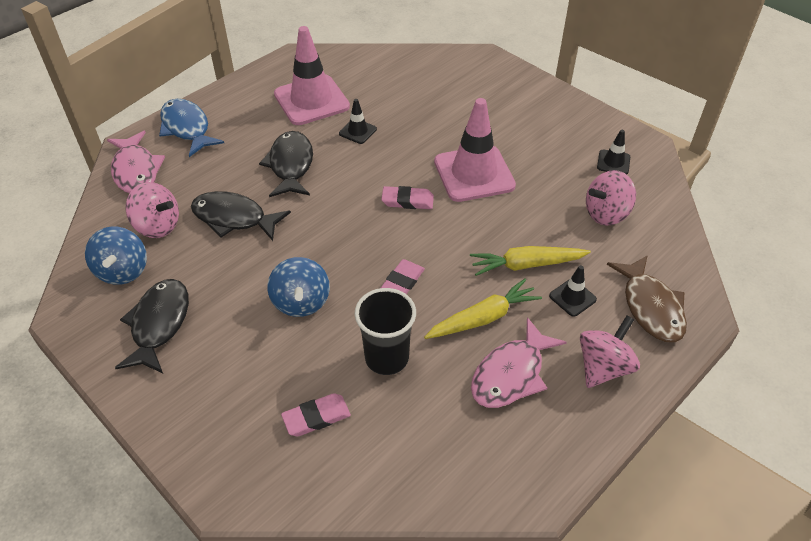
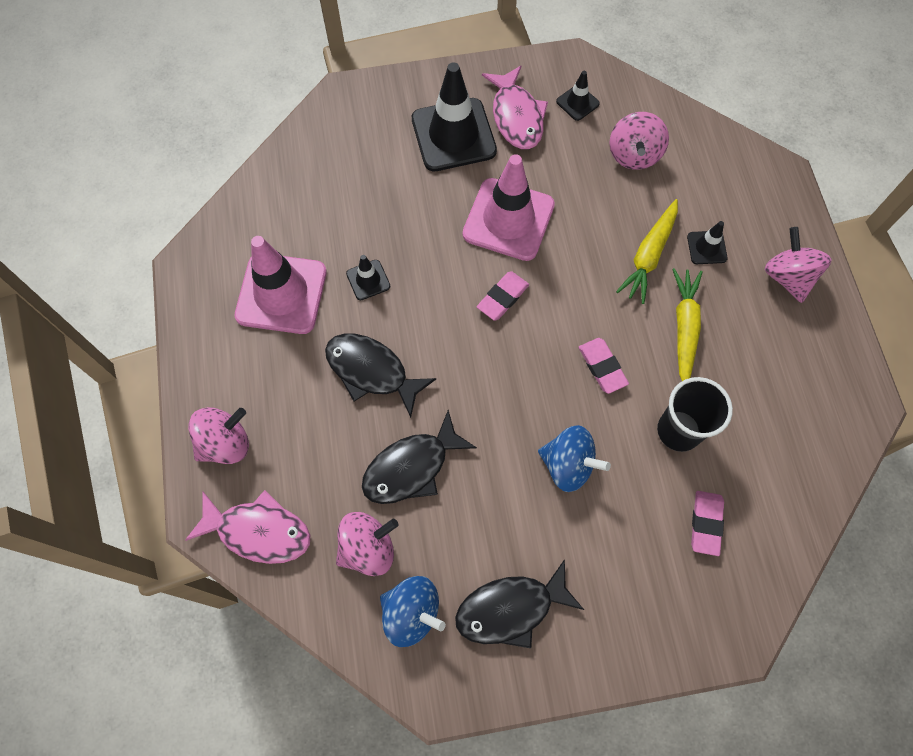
camera: 55 degrees left, 20 degrees up
black fish [115,279,189,373] -> black fish turned 60 degrees counterclockwise [455,559,584,648]
blue fish [159,99,224,157] -> pink spinning top [188,407,249,464]
pink fish [471,317,567,408] -> pink fish moved to [482,66,548,149]
brown fish [607,255,687,342] -> none
none -> black traffic cone [412,62,497,171]

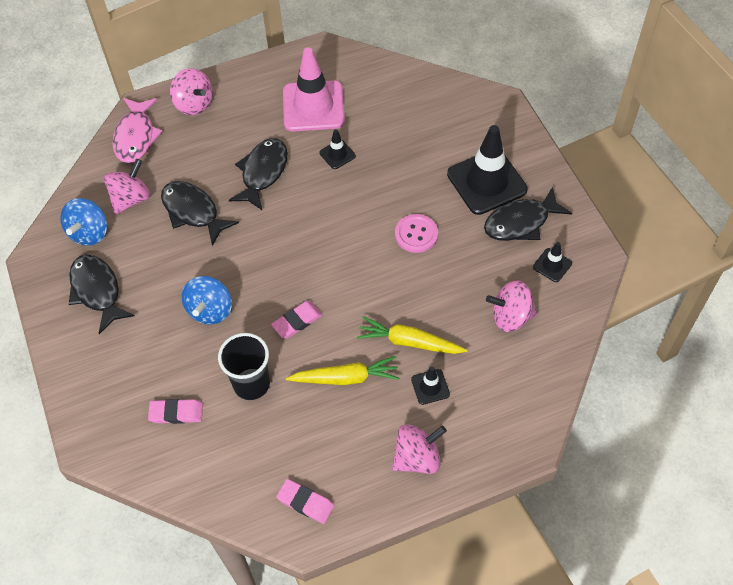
camera: 80 degrees right, 10 degrees down
pink spinning top [336,512,398,576] -> pink spinning top turned 105 degrees counterclockwise [104,159,151,215]
pink traffic cone [463,154,555,261] -> pink button [395,214,438,253]
pink eraser [477,271,529,321] -> pink eraser moved to [276,479,334,524]
pink fish [482,66,548,149] -> black fish [484,186,572,241]

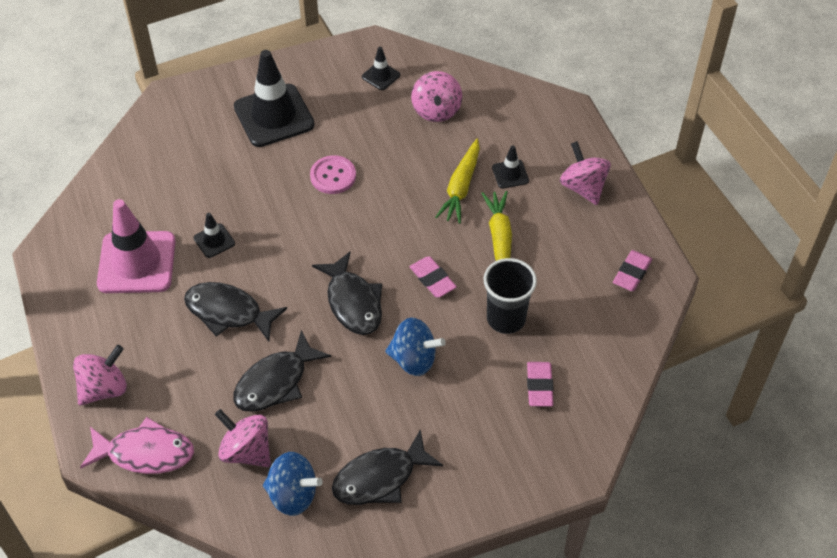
camera: 90 degrees left, 5 degrees down
black fish [484,186,572,241] -> black fish moved to [312,252,382,335]

